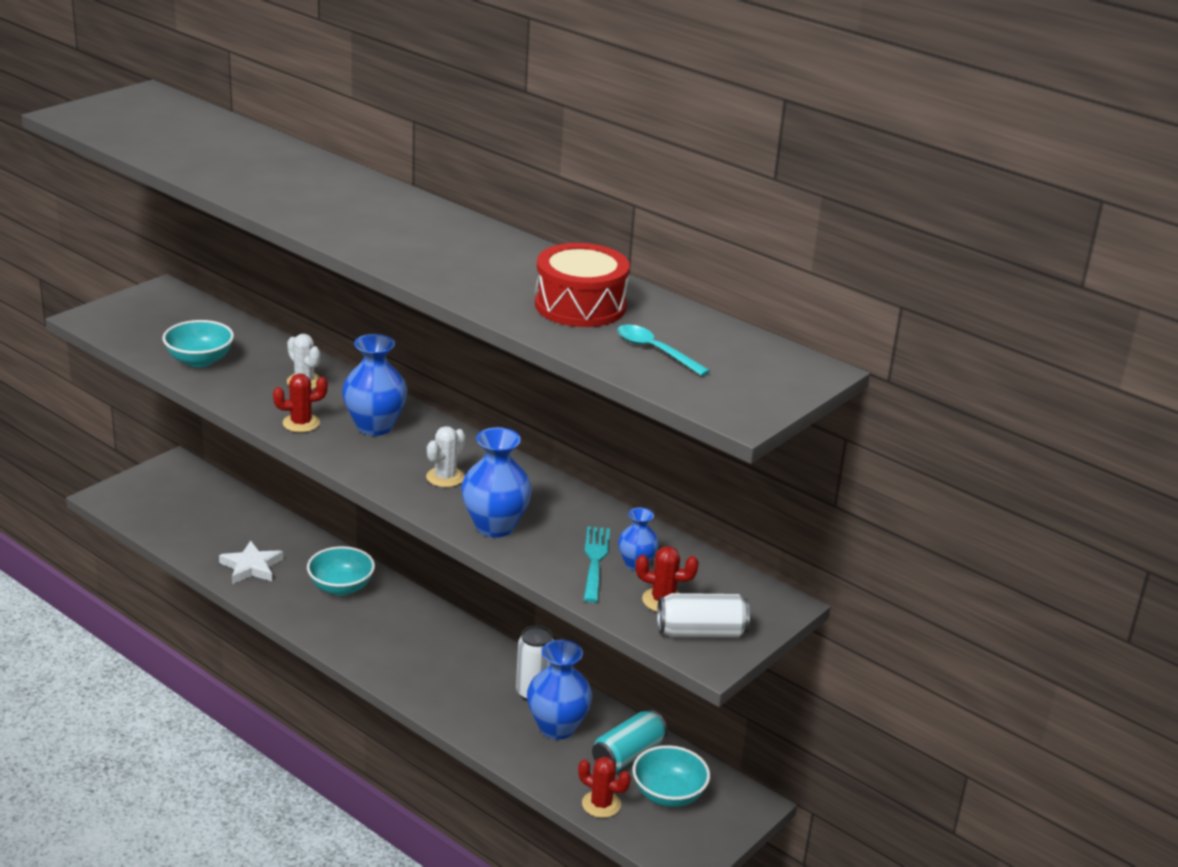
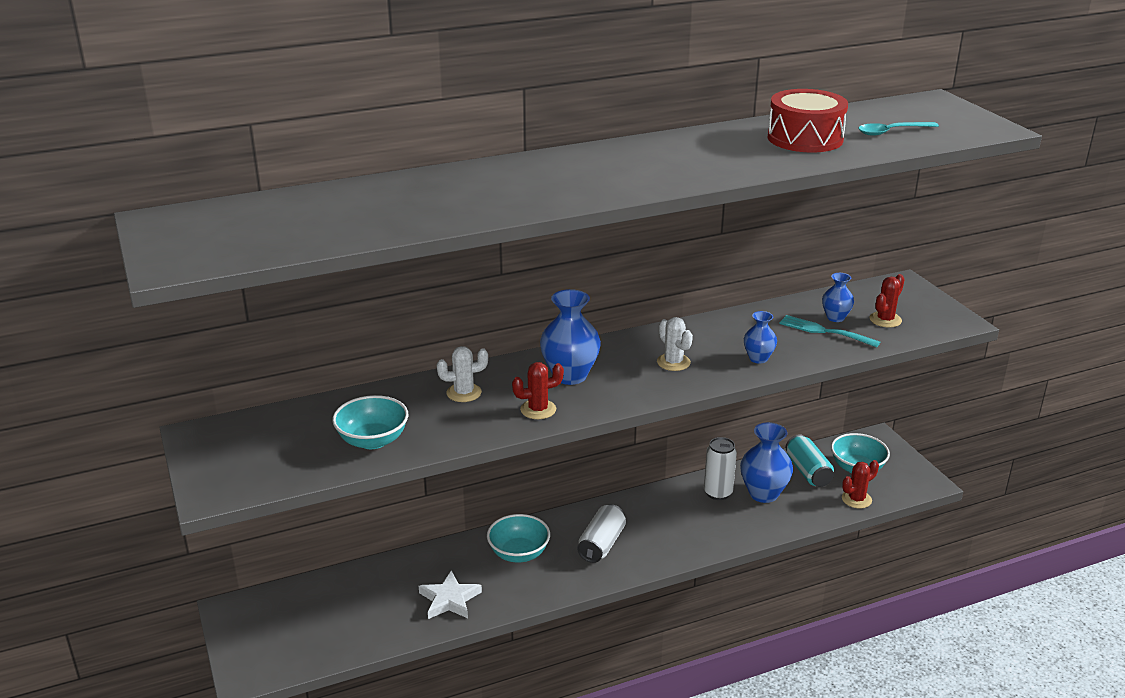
camera: 60 degrees left, 0 degrees up
red cactus [273,374,328,432] -> red cactus turned 60 degrees clockwise [512,362,564,419]
blue vase [461,427,532,538] -> blue vase [744,311,777,363], size x0.57
white can [657,593,750,637] -> white can moved to [577,504,626,563]

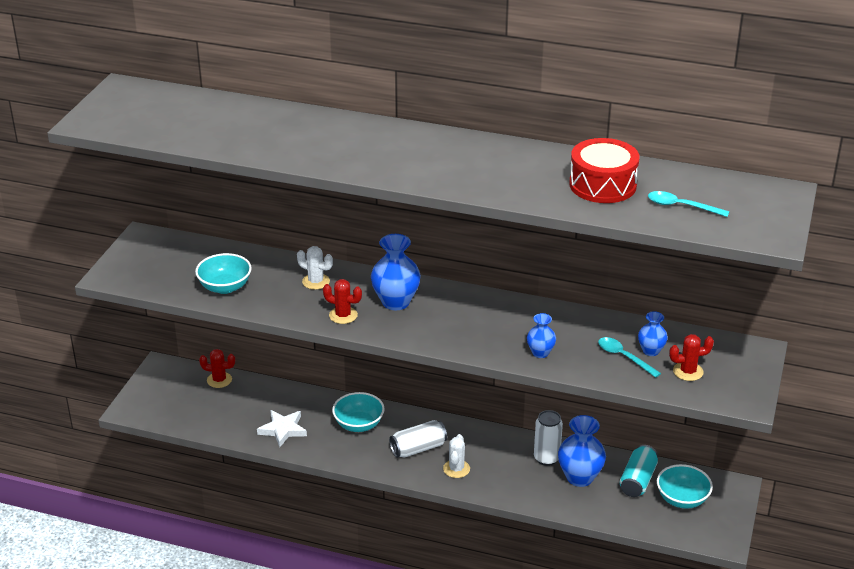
camera: 40 degrees right, 5 degrees up
white cactus [657,317,693,371] -> white cactus moved to [443,434,470,478]
turquoise fork [779,315,880,347] -> turquoise spoon [598,337,661,378]
red cactus [842,460,879,509] -> red cactus moved to [199,349,235,388]

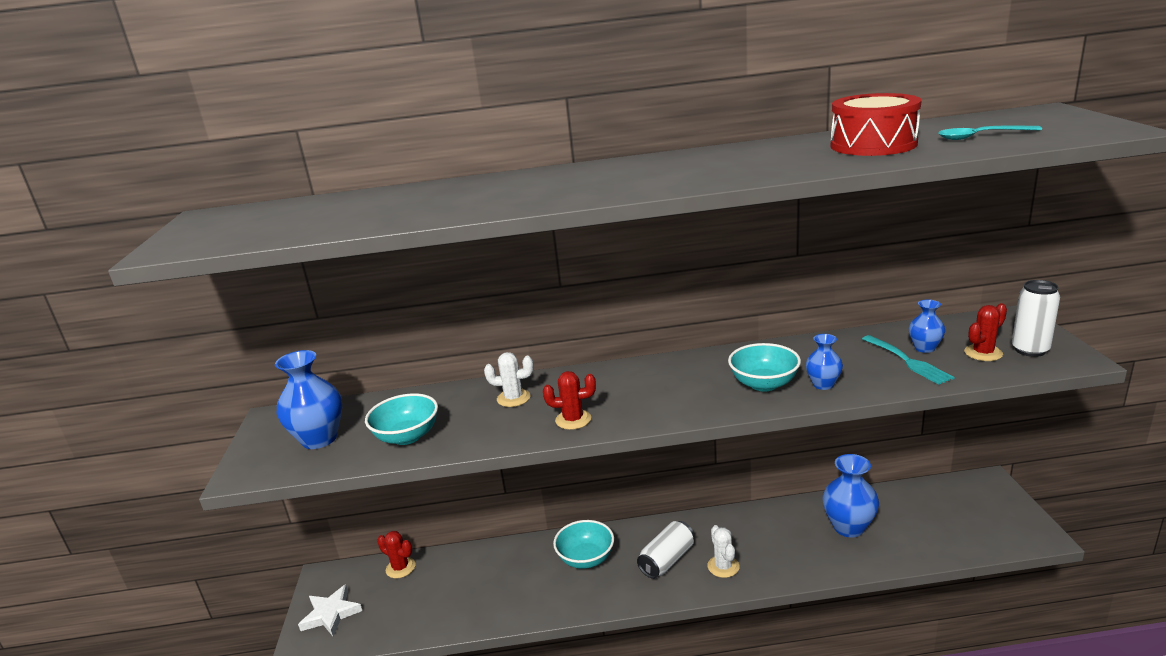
camera: 20 degrees left, 10 degrees down
red cactus [199,349,235,388] -> red cactus turned 45 degrees clockwise [377,531,416,578]
white star [257,410,307,447] -> white star moved to [298,584,362,636]
blue vase [371,234,421,310] -> blue vase moved to [275,350,342,449]
white can [534,410,563,466] -> white can moved to [1012,280,1060,357]
turquoise spoon [598,337,661,378] -> turquoise fork [862,335,954,385]
turquoise can [619,445,658,497] -> none
turquoise bowl [657,464,713,509] -> turquoise bowl moved to [728,343,801,391]

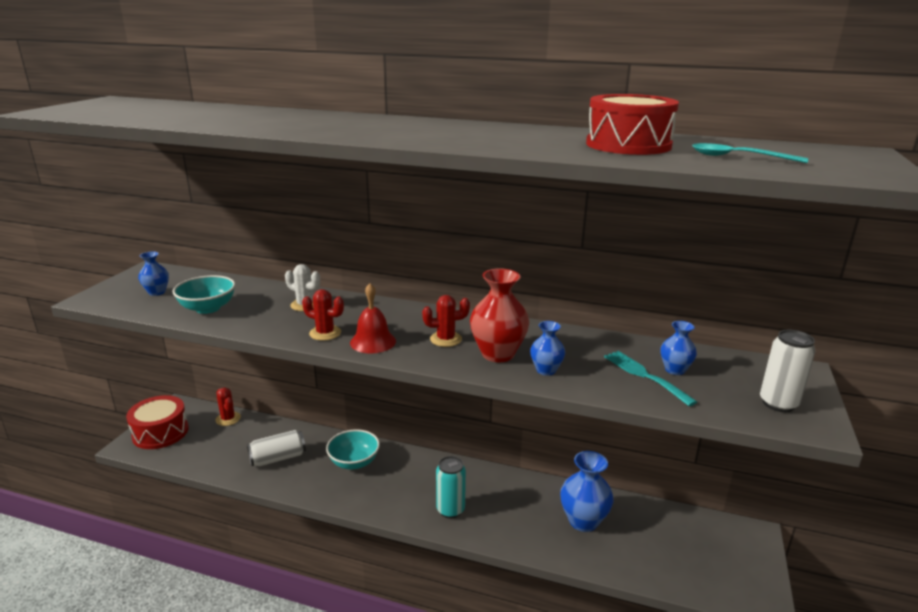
camera: 20 degrees right, 0 degrees up
blue vase [275,350,342,449] -> blue vase [138,251,169,296], size x0.57
white star [298,584,362,636] -> red drum [126,395,189,449]
white can [637,521,694,579] -> white can moved to [247,430,306,466]
white cactus [708,525,740,578] -> turquoise can [436,456,466,519]
turquoise bowl [728,343,801,391] -> red vase [470,268,529,362]
turquoise fork [862,335,954,385] -> turquoise fork turned 150 degrees clockwise [604,351,697,406]
red cactus [964,303,1007,361] -> red cactus moved to [422,295,470,347]
none -> red bell [350,283,396,353]

